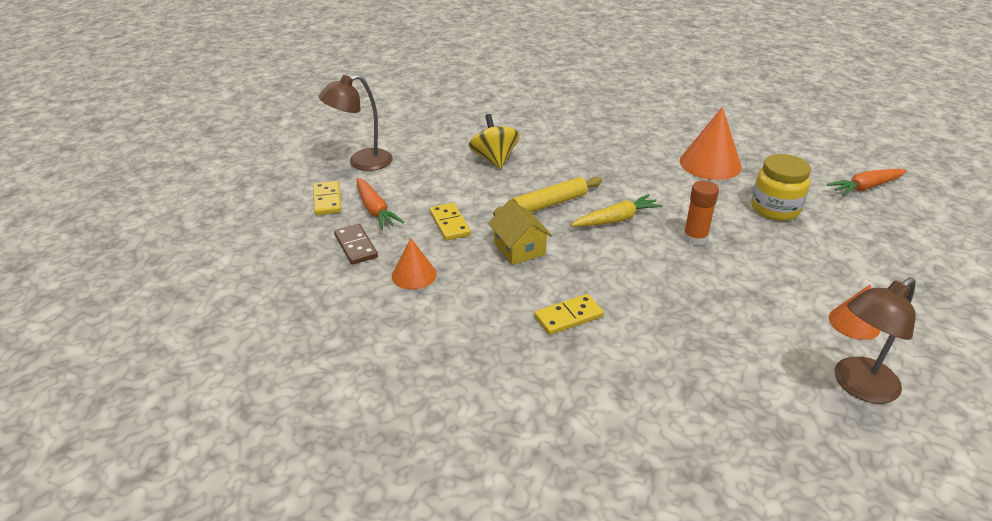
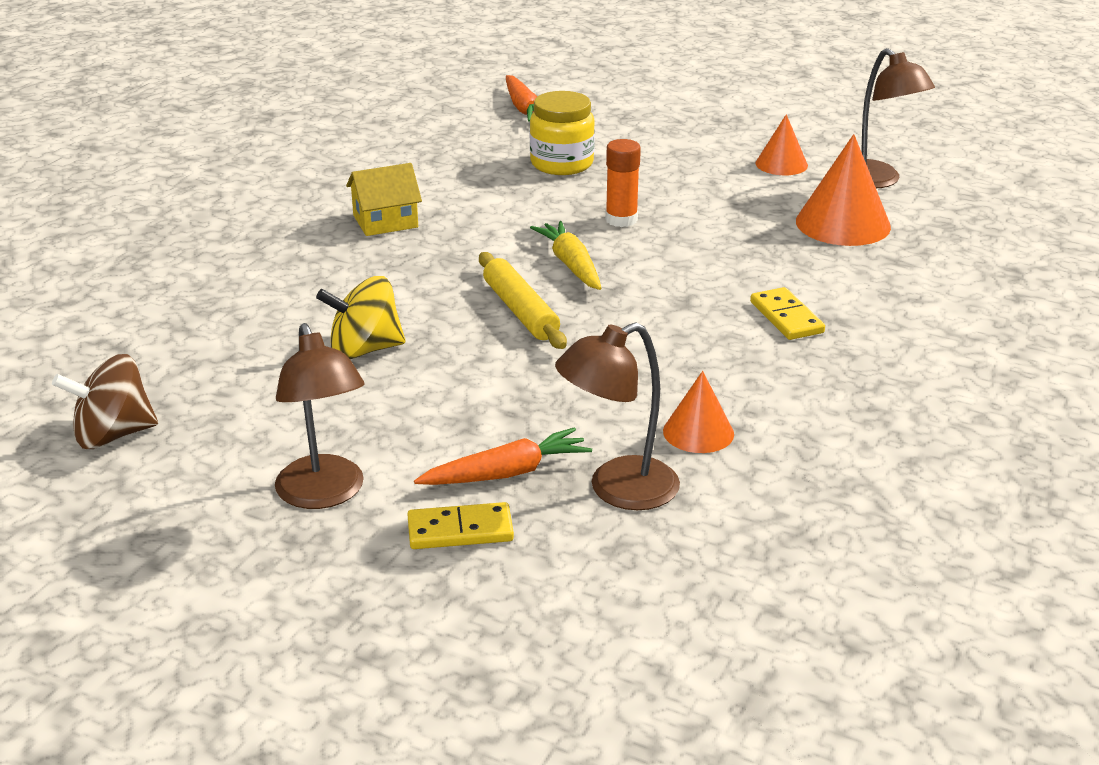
camera: 85 degrees left, 5 degrees down
brown domino [334,224,378,265] -> brown lamp [555,322,680,510]
yellow domino [430,203,471,241] -> none
yellow house [488,200,552,265] -> yellow house moved to [346,163,422,236]
orange cone [680,107,742,180] -> orange cone moved to [796,134,891,246]
none -> brown spinning top [52,354,158,449]

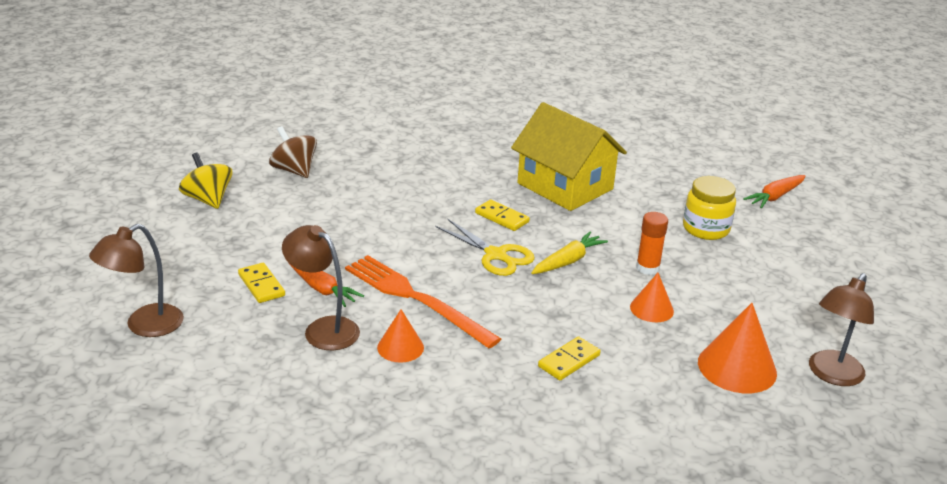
camera: 65 degrees right, 0 degrees up
brown lamp [275,323,365,509] -> brown lamp moved to [89,224,184,337]
yellow spinning top [316,276,405,359] -> yellow spinning top moved to [179,152,233,209]
yellow house [346,163,422,236] -> yellow house [511,102,627,211], size x2.02
yellow rolling pin [479,252,567,349] -> yellow scissors [435,219,535,276]
orange cone [755,114,808,175] -> orange cone moved to [630,273,674,322]
none -> orange fork [345,255,501,348]
none -> yellow domino [475,200,530,231]

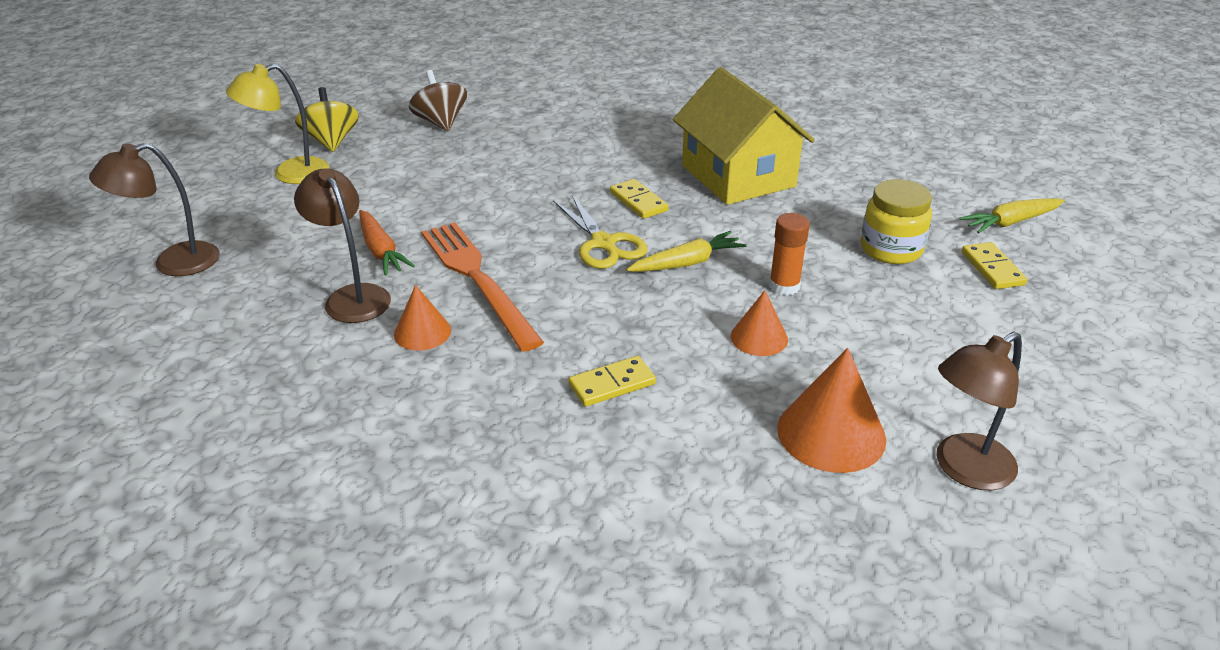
camera: 20 degrees right, 5 degrees up
yellow domino [238,263,285,303] -> yellow domino moved to [962,242,1027,289]
orange carrot [743,175,805,208] -> yellow carrot [959,198,1064,233]
none -> yellow lamp [226,64,329,184]

